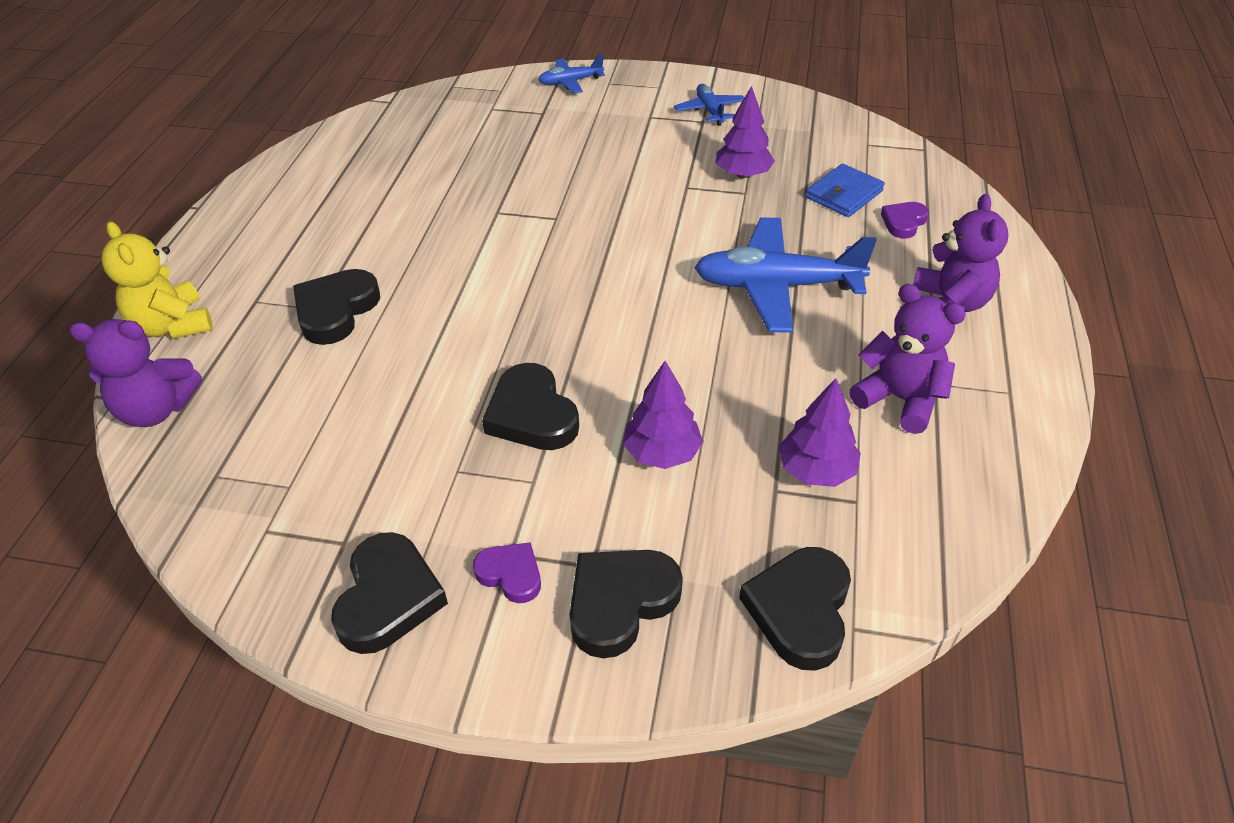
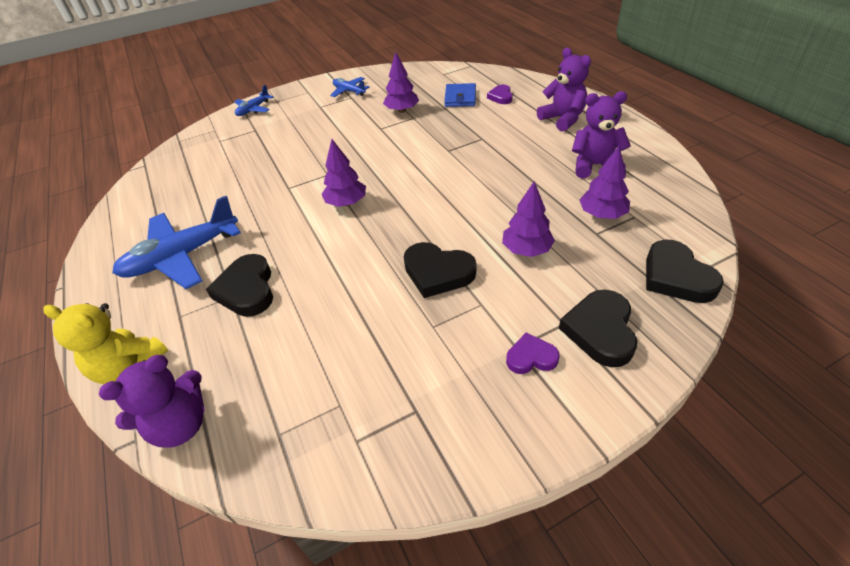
camera: 35 degrees left, 0 degrees up
black heart [331,532,448,654] -> none
blue plane [694,217,876,333] -> blue plane moved to [112,196,241,289]
none -> purple tree [322,139,366,207]

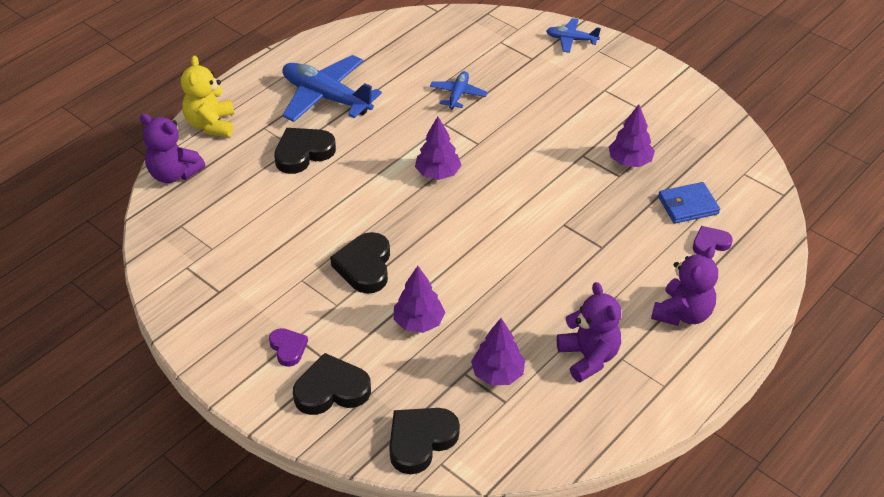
camera: 65 degrees right, 0 degrees up
blue plane [330,77,369,97] -> blue plane moved to [430,71,488,110]

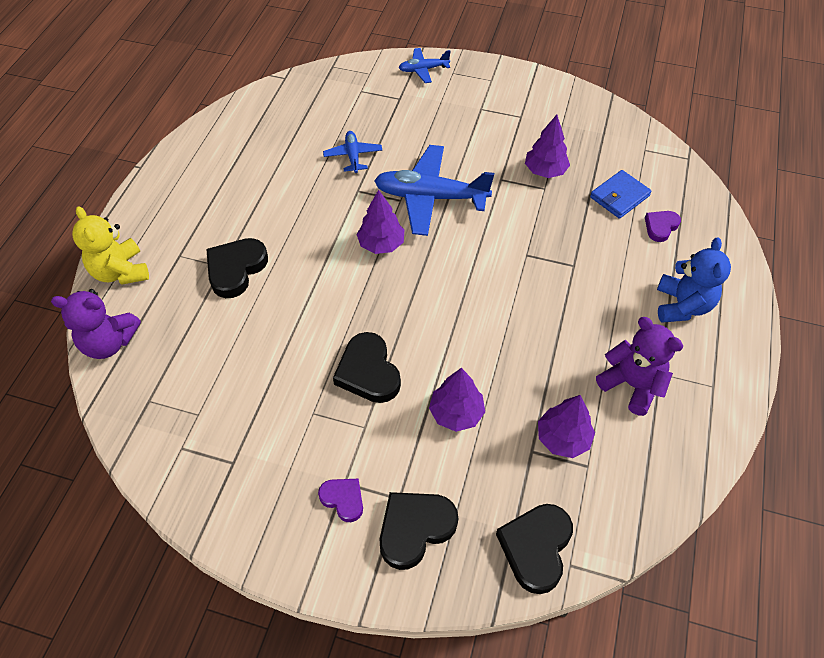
camera: 25 degrees left, 10 degrees up
blue plane [282,55,382,122] -> blue plane moved to [374,145,494,236]
purple teddy bear [651,246,718,326] -> blue teddy bear [657,237,731,323]

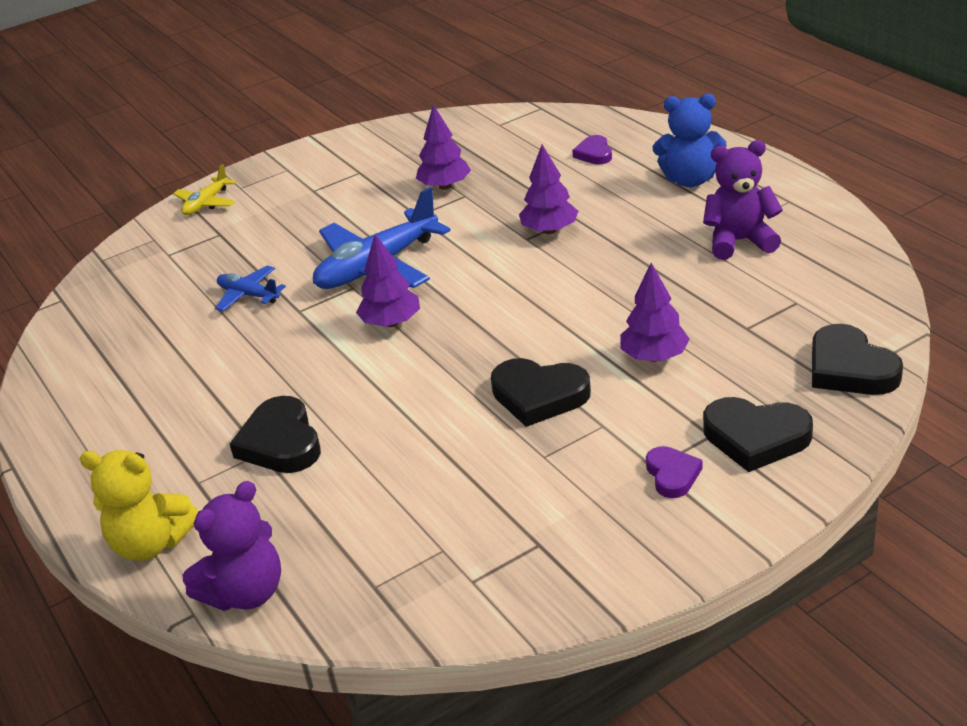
camera: 45 degrees left, 20 degrees down
purple heart [318,478,363,522] -> purple heart turned 90 degrees clockwise [646,446,702,498]
black heart [380,492,458,570] -> black heart turned 75 degrees counterclockwise [703,397,813,472]
blue plane [399,48,451,83] -> yellow plane [173,164,236,215]
purple tree [538,395,595,458] -> purple tree moved to [519,144,578,234]
blue wallet [590,170,652,219] -> none
blue teddy bear [657,237,731,323] -> blue teddy bear turned 135 degrees clockwise [653,94,726,187]

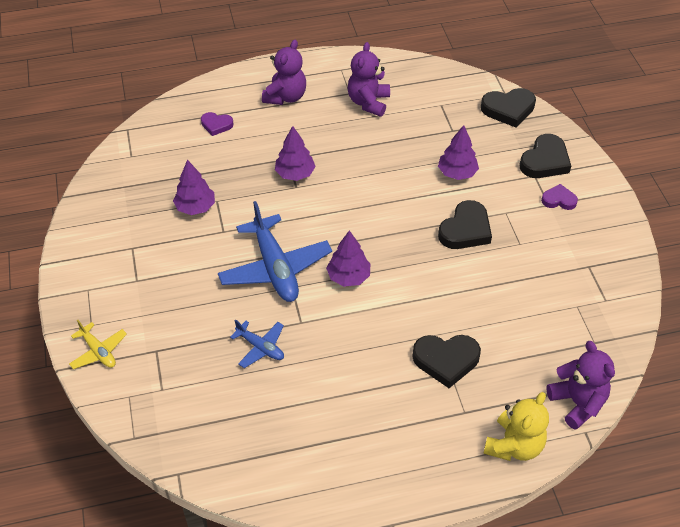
camera: 75 degrees left, 15 degrees up
blue plane [215,266,286,311] -> blue plane turned 105 degrees counterclockwise [230,319,284,368]
blue teddy bear [653,94,726,187] -> purple teddy bear [262,40,306,105]

